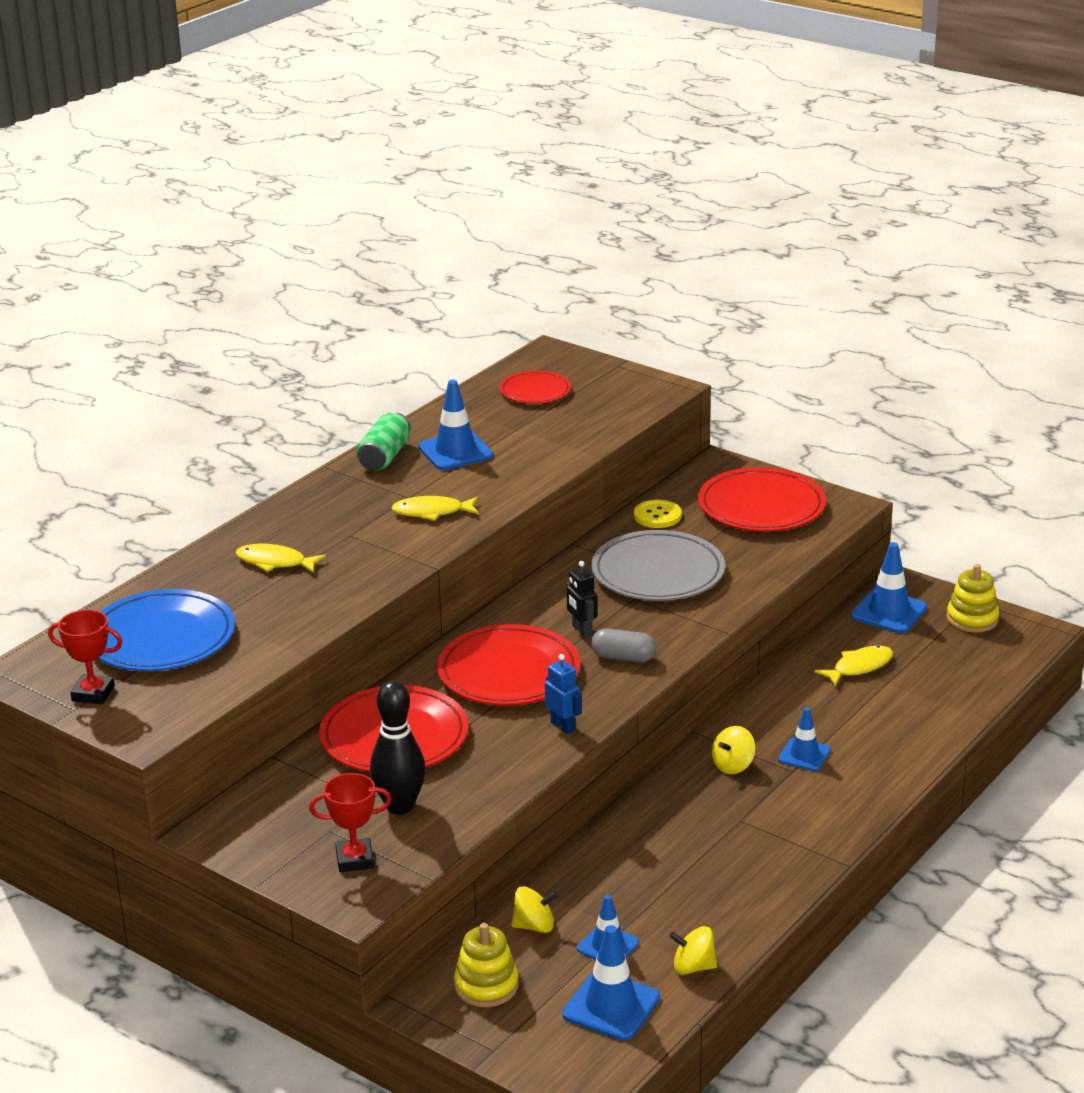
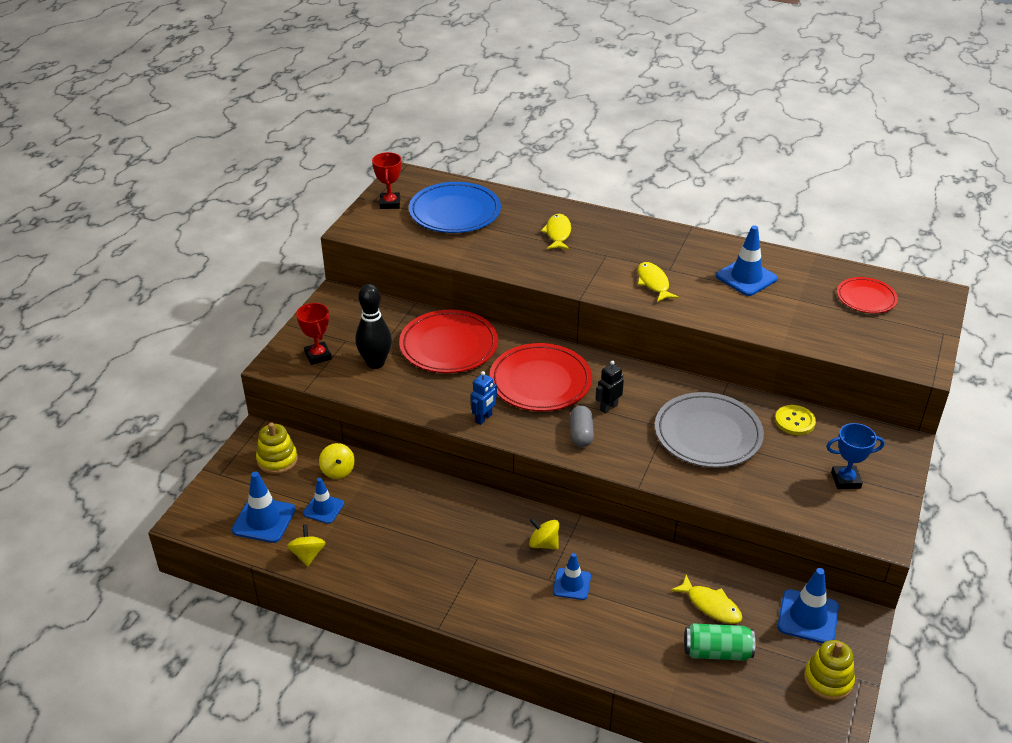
camera: 75 degrees right, 10 degrees up
green can [356,412,411,471] -> green can moved to [684,623,755,661]
red plate [698,467,826,532] -> blue trophy [826,423,885,489]

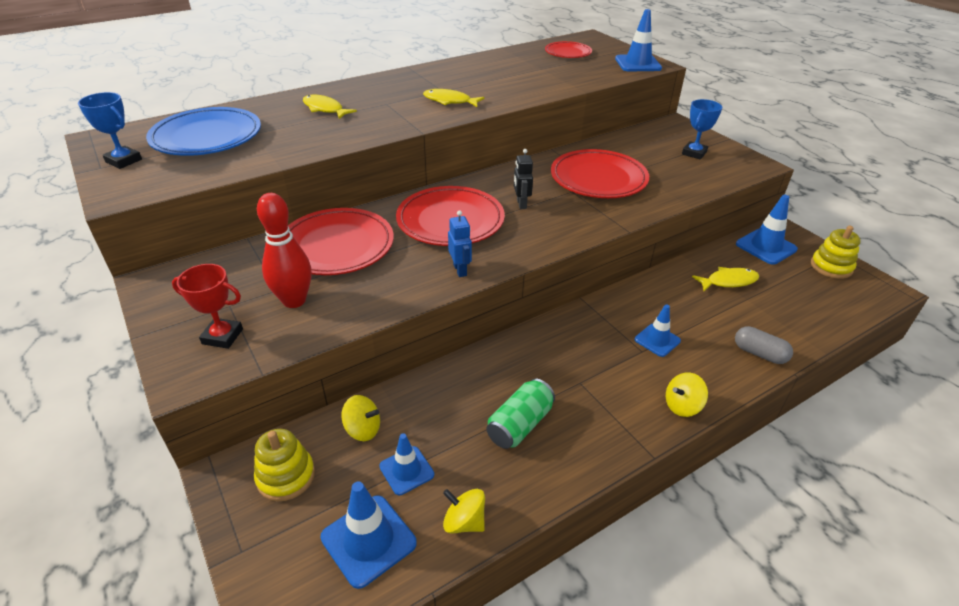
camera: 55 degrees left, 0 degrees up
black bowling pin [355,284,392,369] -> red bowling pin [257,193,312,308]
red trophy [372,152,402,209] -> blue trophy [78,92,142,169]
yellow spinning top [529,518,559,550] -> yellow spinning top moved to [666,372,708,417]
grey capsule [570,406,594,447] -> grey capsule moved to [735,326,793,364]
grey plate [655,392,764,468] -> red plate [551,149,649,198]
green can [684,623,755,661] -> green can moved to [486,379,555,449]
blue traffic cone [716,226,777,296] -> blue traffic cone moved to [615,9,662,71]
yellow button [775,405,816,435] -> none

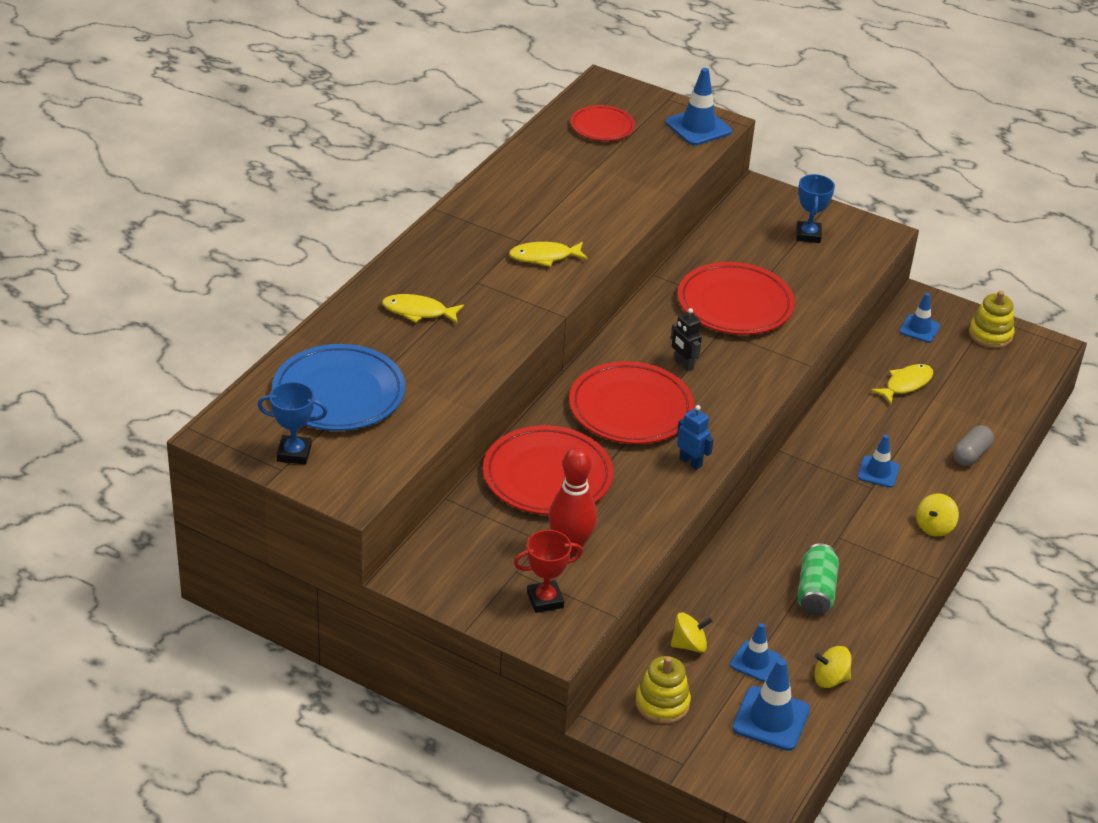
camera: 30 degrees left, 0 degrees up
grey capsule [735,326,793,364] -> grey capsule turned 60 degrees counterclockwise [953,425,994,466]
blue traffic cone [736,195,798,265] -> blue traffic cone [900,293,940,343], size x0.65

